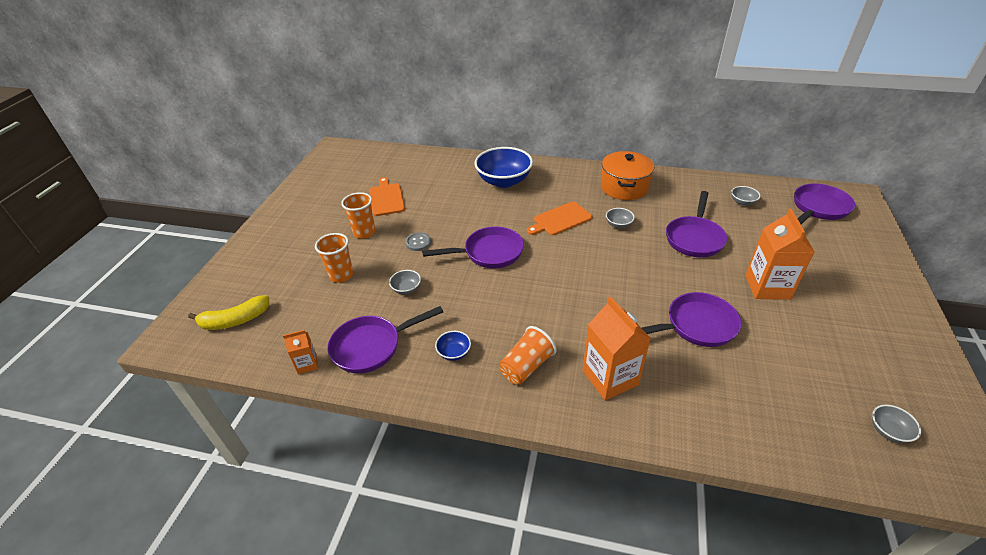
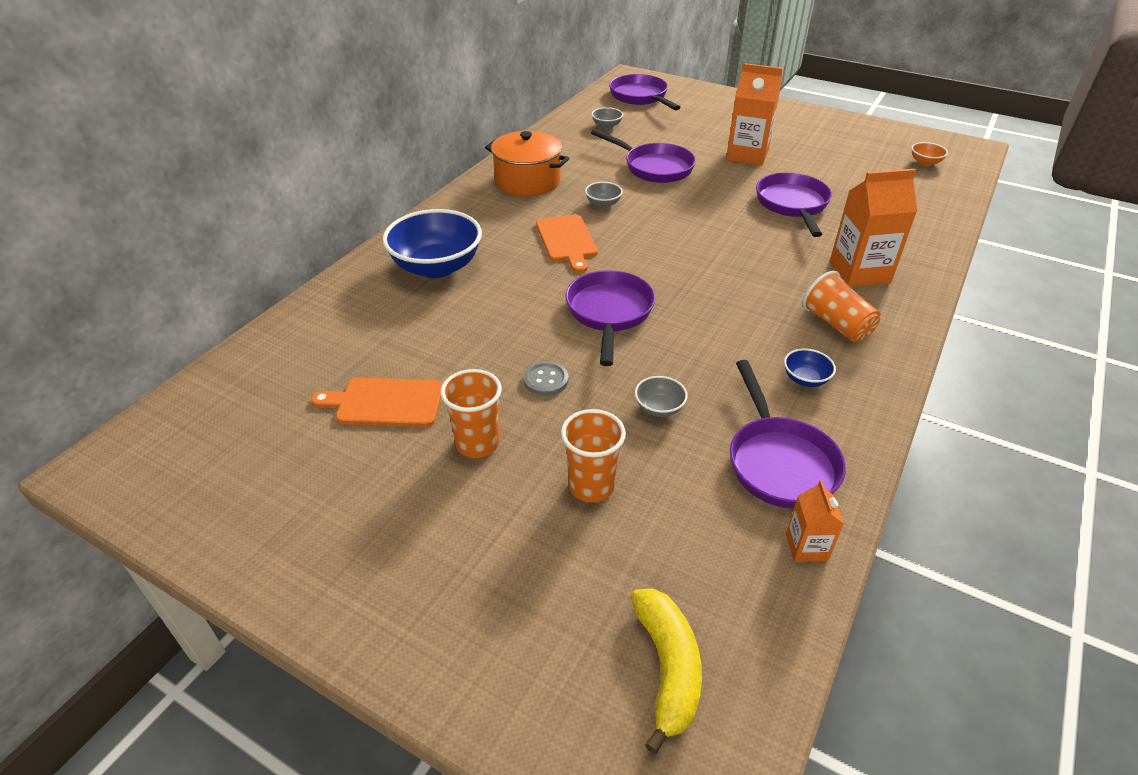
camera: 75 degrees left, 0 degrees up
grey bowl [872,404,921,443] -> orange bowl [911,142,948,166]

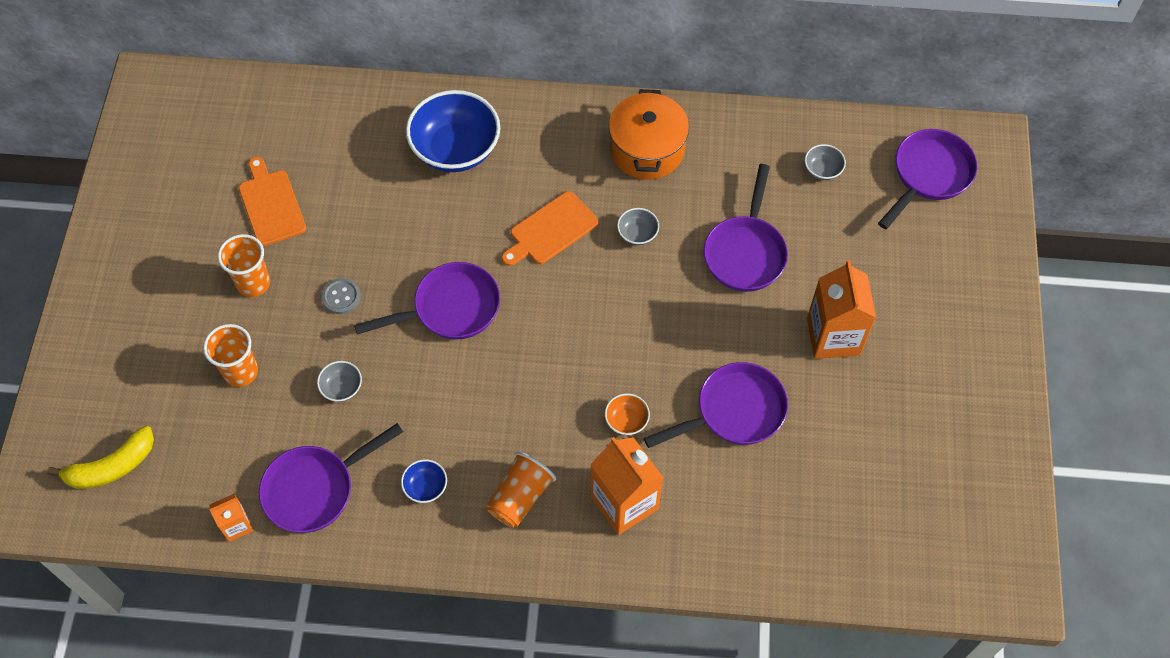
camera: 65 degrees right, 20 degrees up
orange bowl [911,142,948,166] -> orange bowl moved to [605,393,650,435]

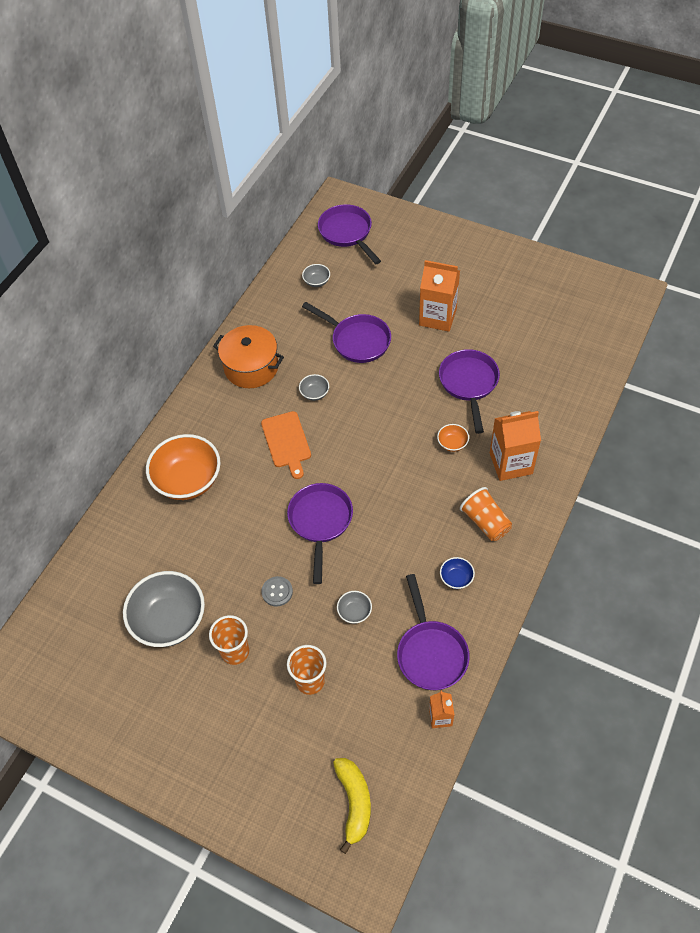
camera: 65 degrees left, 5 degrees down
orange cutting board [239,157,306,246] -> grey bowl [123,571,205,647]
blue bowl [406,90,500,172] -> orange bowl [146,434,221,500]

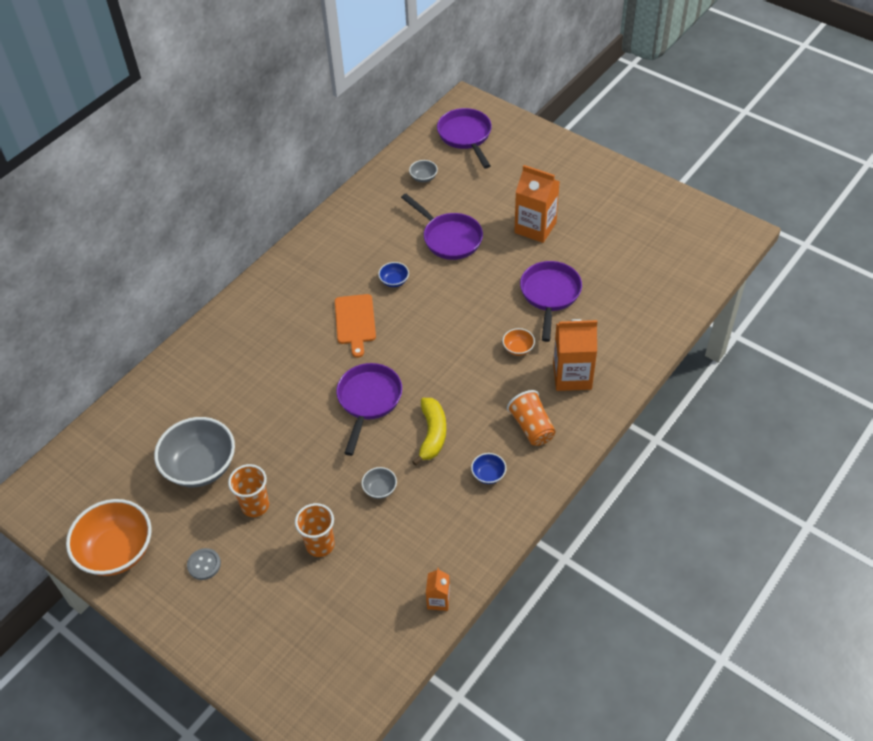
camera: 10 degrees right, 5 degrees down
orange bowl [146,434,221,500] -> orange bowl moved to [66,499,152,576]
orange pot [213,325,284,388] -> none
grey button [261,576,293,607] -> grey button moved to [187,548,221,580]
grey bowl [299,374,329,401] -> blue bowl [378,262,409,287]
yellow banana [333,758,371,854] -> yellow banana moved to [412,398,447,466]
purple pan [397,574,470,690] -> none

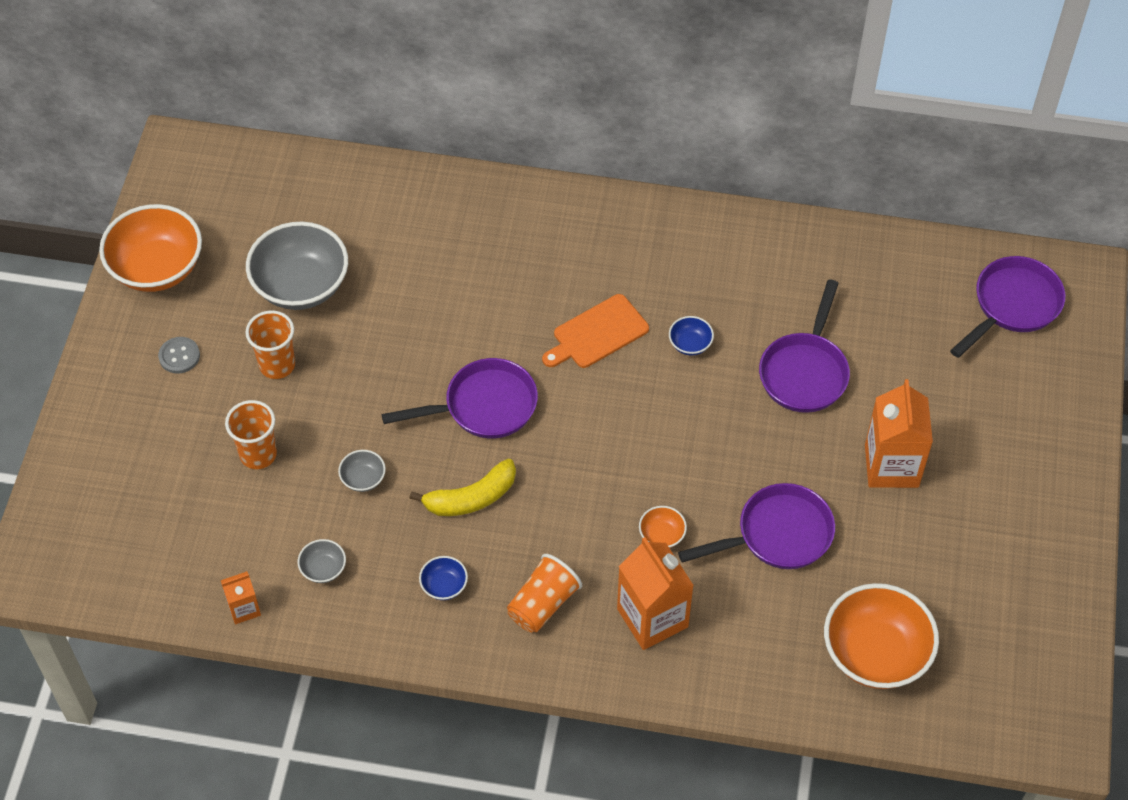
camera: 60 degrees right, 5 degrees up
grey bowl [409,160,438,182] -> grey bowl moved to [298,539,346,583]
none -> orange bowl [824,583,939,689]

